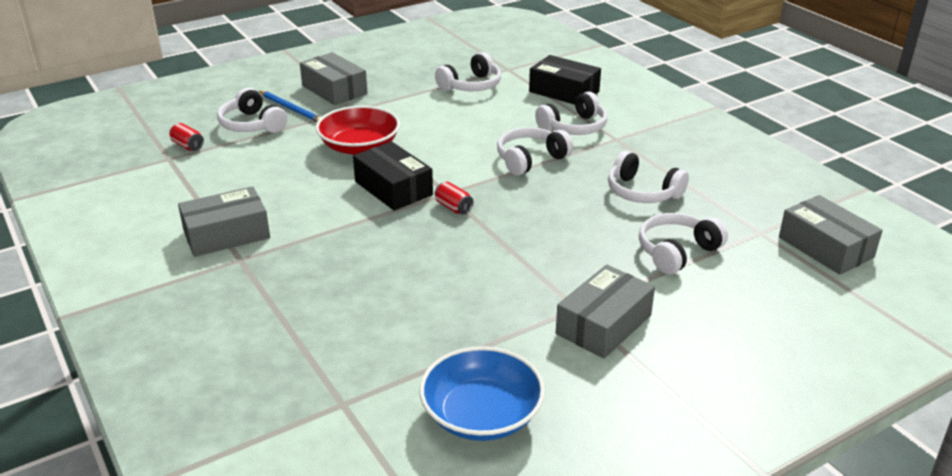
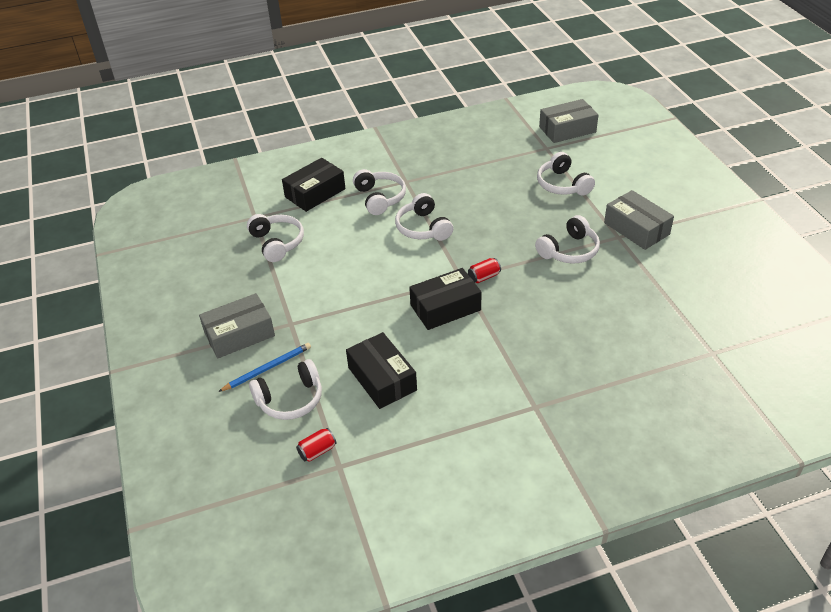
camera: 75 degrees left, 10 degrees up
grey box [178,186,270,257] -> none
red bowl [316,106,400,155] -> none
blue bowl [419,346,545,441] -> none
white headphones [608,151,689,203] -> white headphones moved to [535,215,600,264]
none -> black box [346,332,417,409]

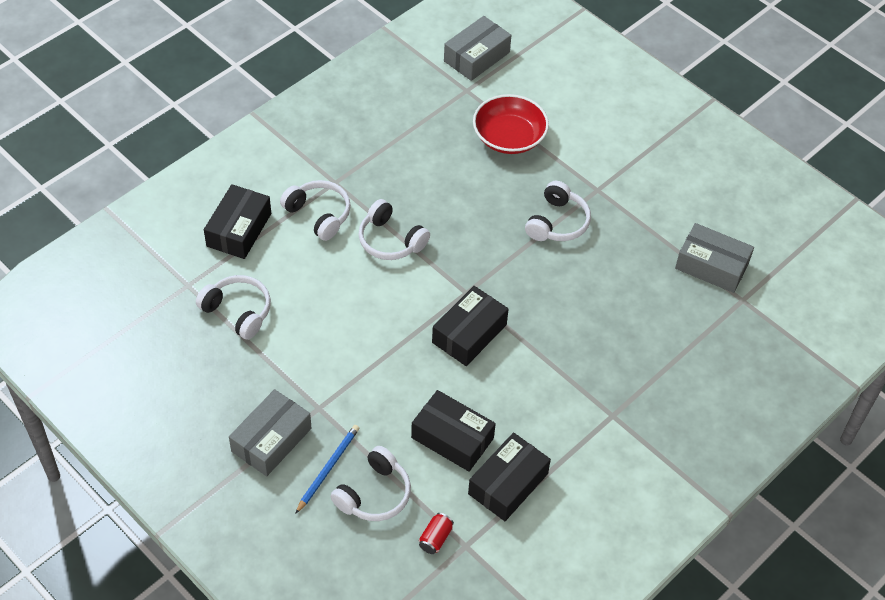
camera: 30 degrees left, 10 degrees up
red can [468,258,501,283] -> none
white headphones [537,152,595,196] -> red bowl [473,94,549,154]
grey box [604,190,674,250] -> grey box moved to [675,223,754,293]
none -> black box [468,432,551,521]

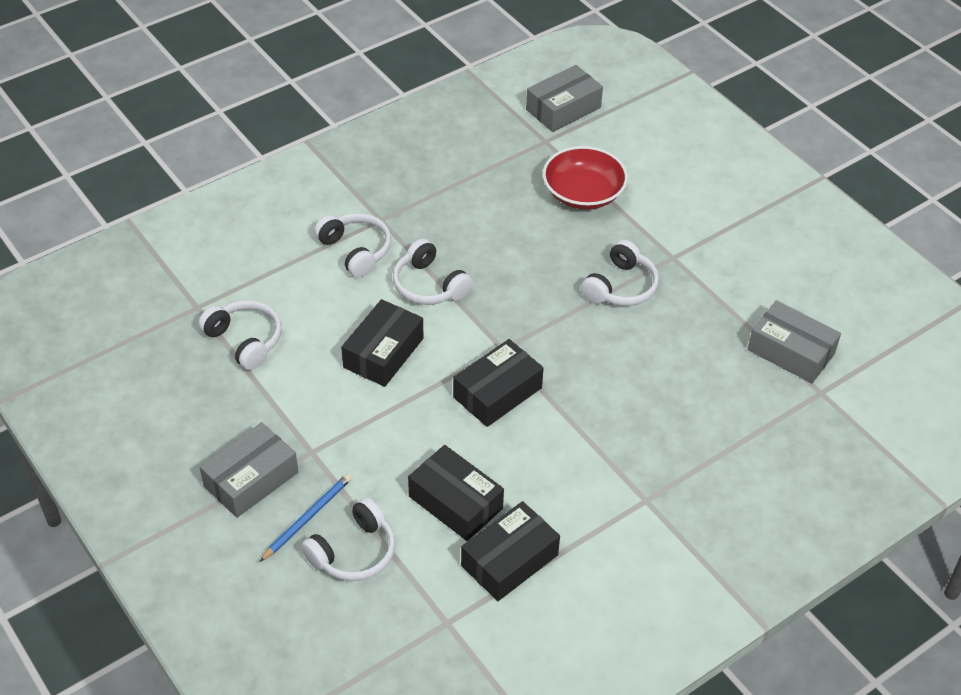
camera: 10 degrees right, 5 degrees down
black box [204,184,271,259] -> black box moved to [341,299,424,387]
red can [419,513,454,554] -> none

